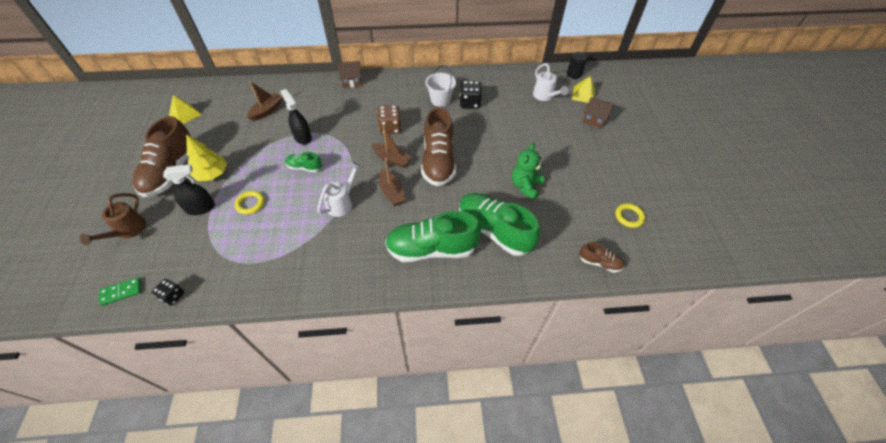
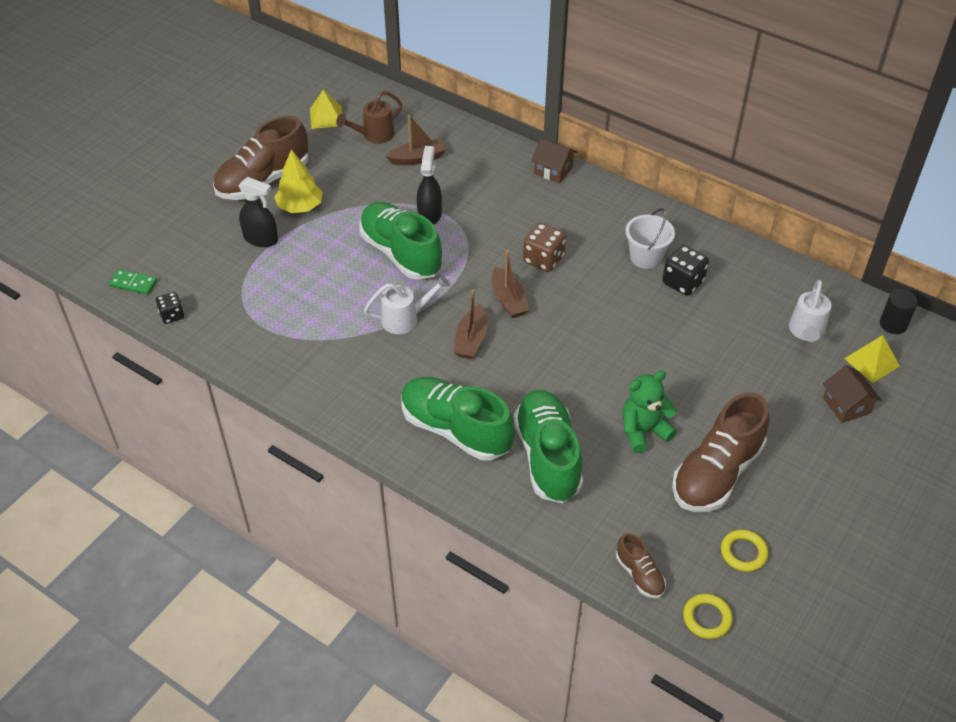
camera: 40 degrees right, 5 degrees down
brown watering can [80,193,146,245] -> brown watering can moved to [336,91,402,144]
yellow ring [234,191,264,215] -> yellow ring moved to [683,593,733,639]
green shoe [285,152,322,172] -> green shoe [359,202,443,280], size x2.09
brown shoe [421,107,456,186] -> brown shoe moved to [672,393,769,512]

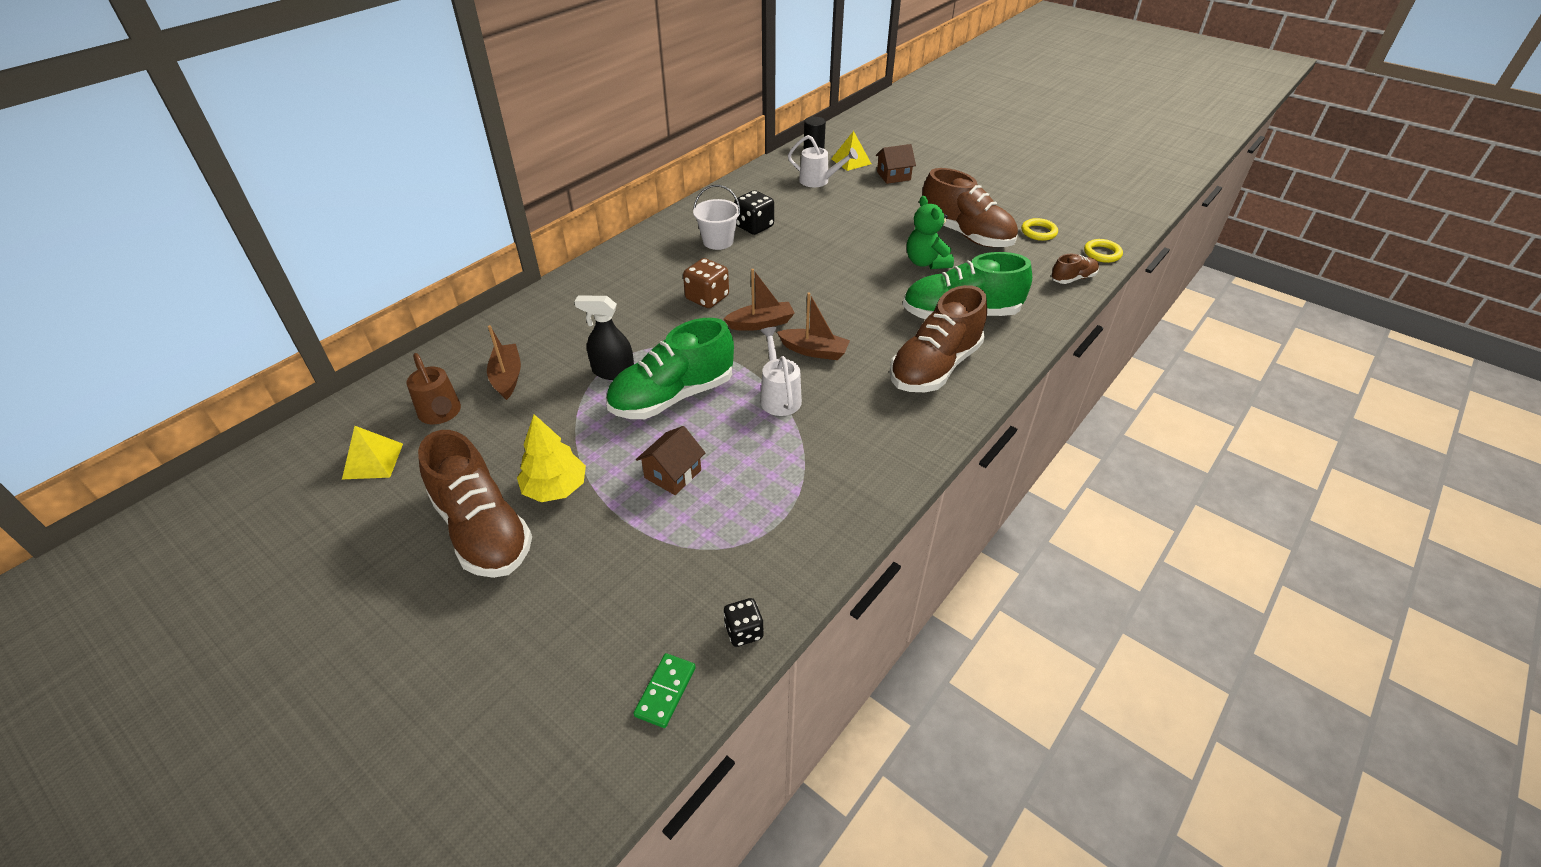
camera: 85 degrees left, 5 degrees down
black spray bottle [238,177,278,247] -> none
green shoe [402,377,514,461] -> brown shoe [889,285,987,392]
brown house [531,138,577,183] -> brown house moved to [636,426,705,495]

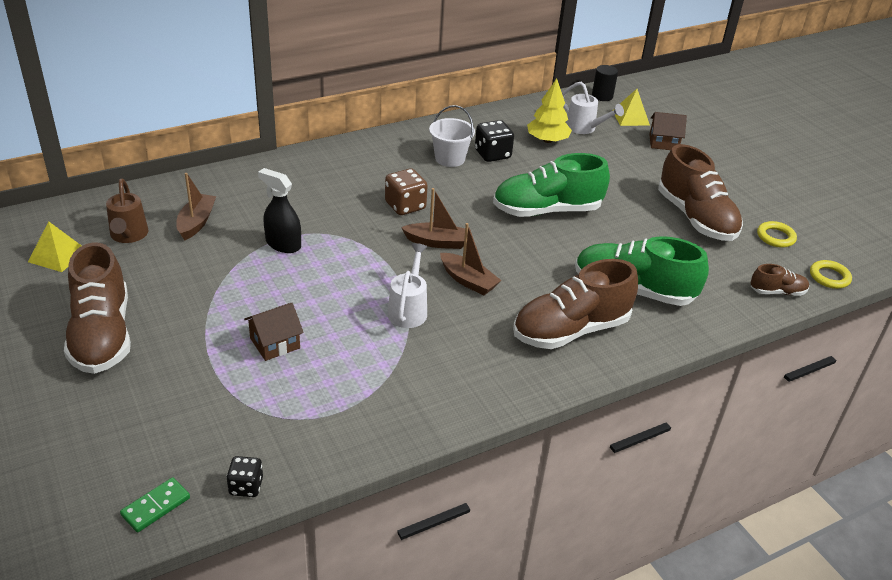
camera: 20 degrees right, 5 degrees down
yellow tree [517,414,586,502] -> yellow tree moved to [527,78,572,143]
green shoe [606,318,734,419] -> green shoe moved to [493,153,610,217]
green teddy bear [907,196,954,269] -> none

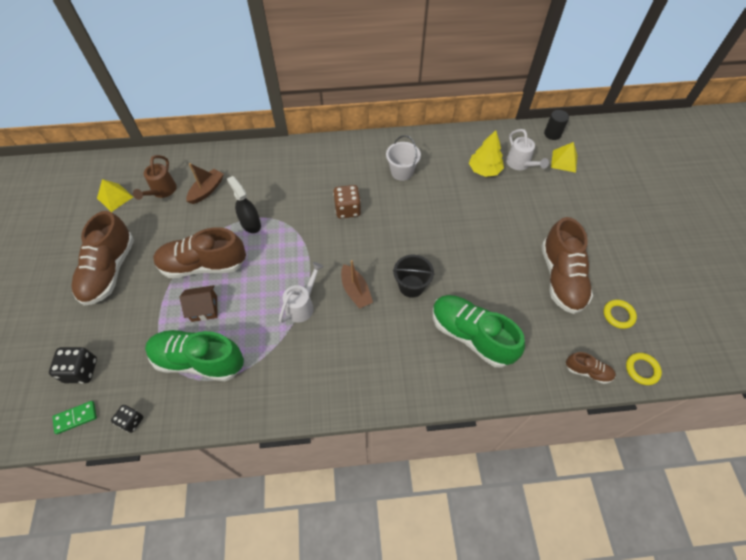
camera: 25 degrees right, 20 degrees up
brown boat [401,188,468,249] -> none
black dice [475,120,514,162] -> black dice moved to [49,347,97,383]
green shoe [493,153,610,217] -> green shoe moved to [145,330,244,381]
brown shoe [513,259,638,349] -> brown shoe moved to [153,227,246,278]
brown house [649,112,687,150] -> none
none -> black bucket [393,255,435,298]

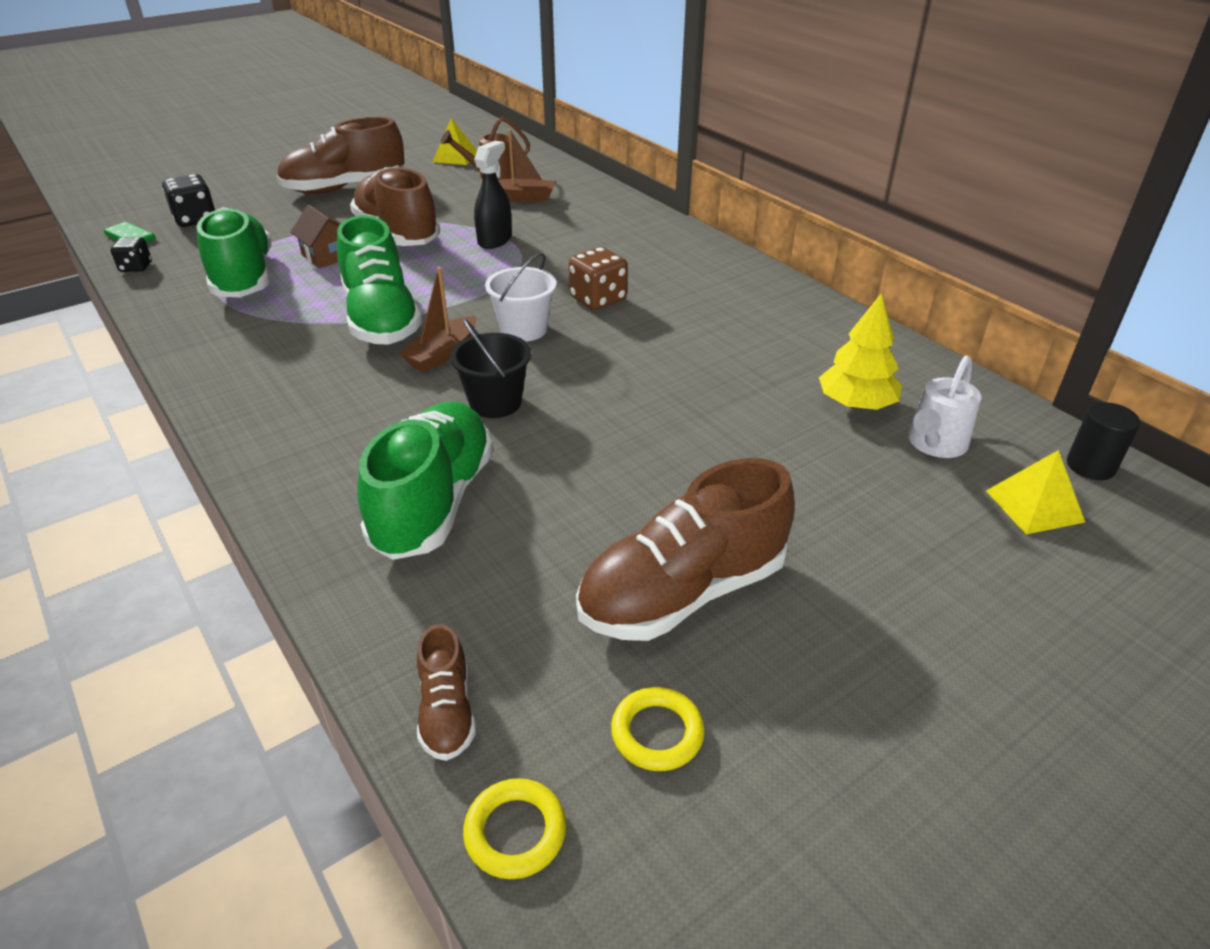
camera: 60 degrees right, 20 degrees down
white watering can [279,262,324,323] -> green shoe [337,215,422,345]
white bucket [386,135,421,181] -> white bucket moved to [485,253,557,342]

